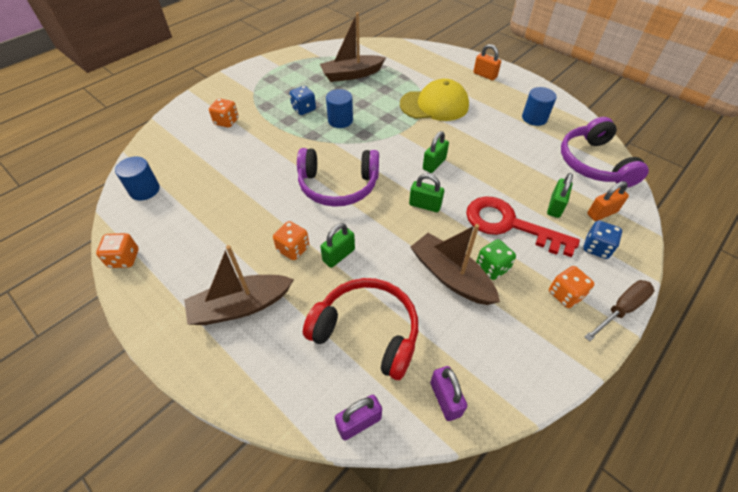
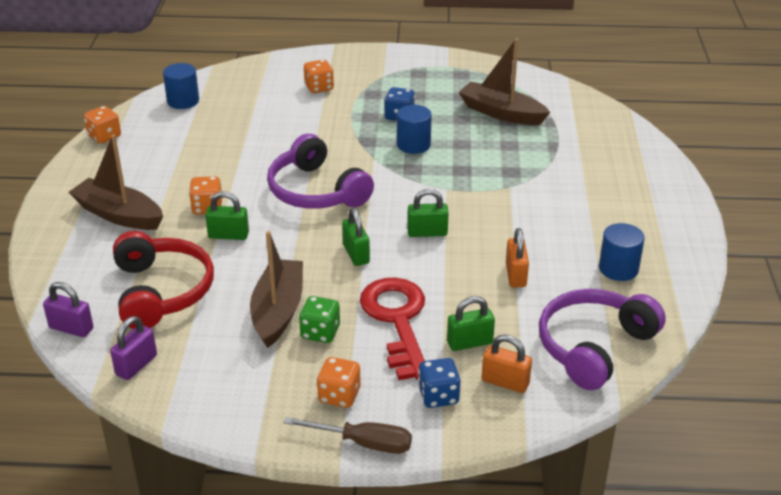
camera: 50 degrees right, 15 degrees down
yellow cap [400,79,469,121] -> none
orange padlock [473,44,501,81] -> orange padlock moved to [506,228,529,287]

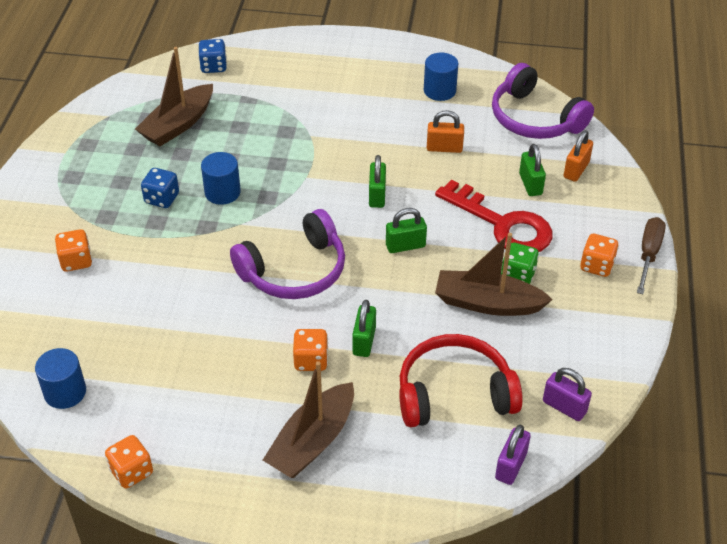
camera: 85 degrees left, 10 degrees up
red key [360,278,425,380] -> red key turned 135 degrees counterclockwise [435,180,552,252]
blue dice [418,358,460,408] -> blue dice moved to [198,39,227,73]

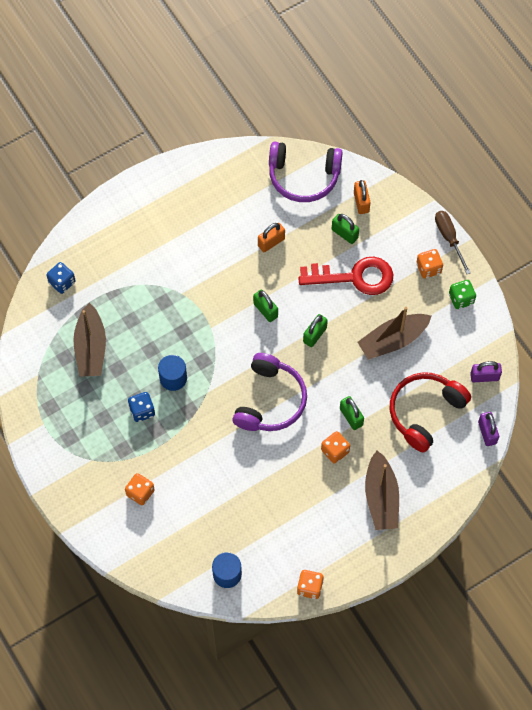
camera: 40 degrees left, 20 degrees up
blue cylinder [424,52,458,101] -> none
green dice [501,243,539,284] -> green dice moved to [449,280,476,309]

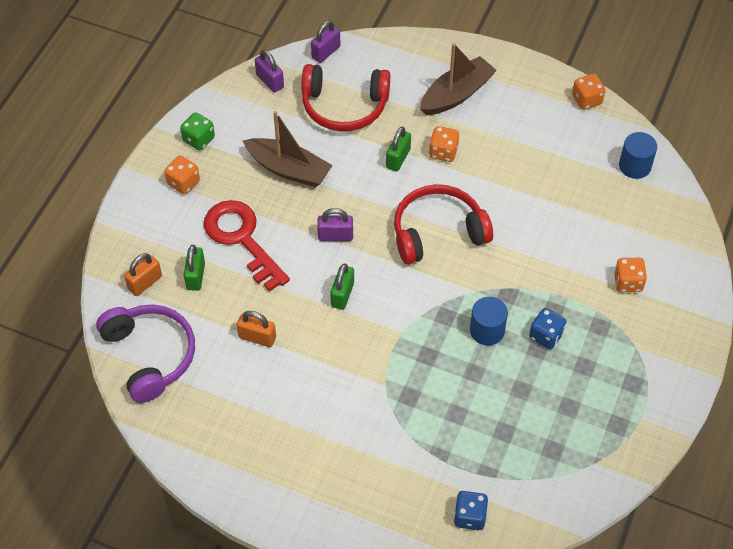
camera: 125 degrees left, 10 degrees down
brown boat [73,303,106,377] -> none
purple headphones [232,353,307,431] -> red headphones [394,184,493,264]
green padlock [303,314,328,347] -> purple padlock [317,208,353,241]
brown screwdriver [435,211,471,274] -> none

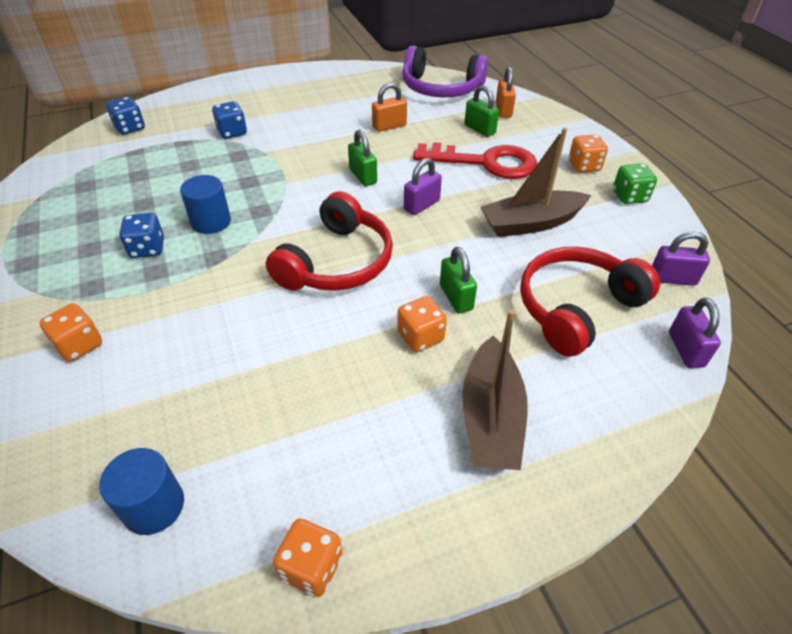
camera: 135 degrees right, 10 degrees down
none -> blue dice [212,101,247,139]

